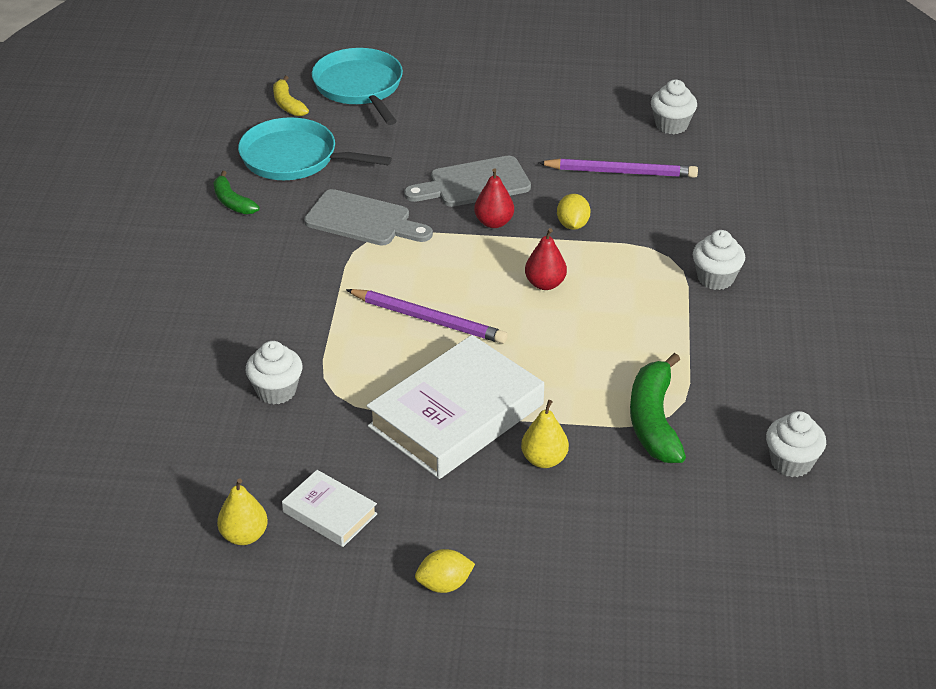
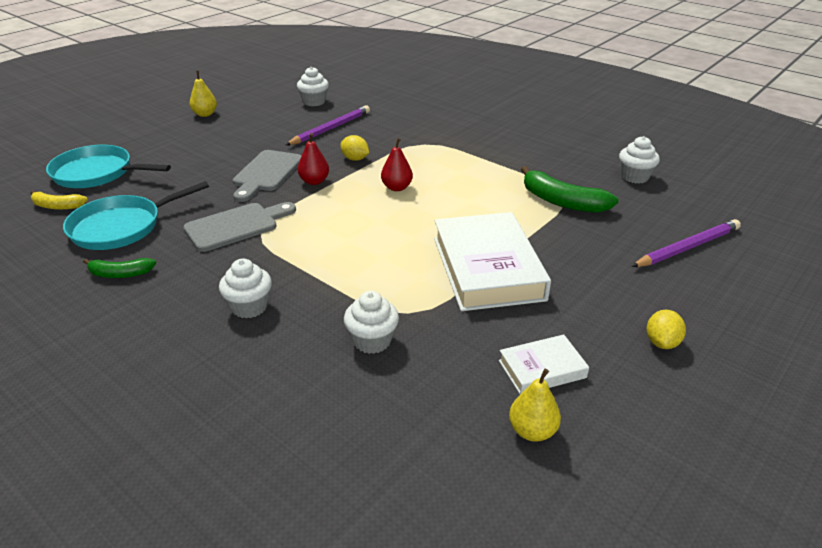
camera: 55 degrees left, 5 degrees down
purple pencil [346,289,508,344] -> purple pencil moved to [631,219,741,267]
yellow pear [521,400,569,468] -> yellow pear moved to [190,71,217,117]
white cupcake [693,230,745,290] -> white cupcake moved to [219,259,272,318]

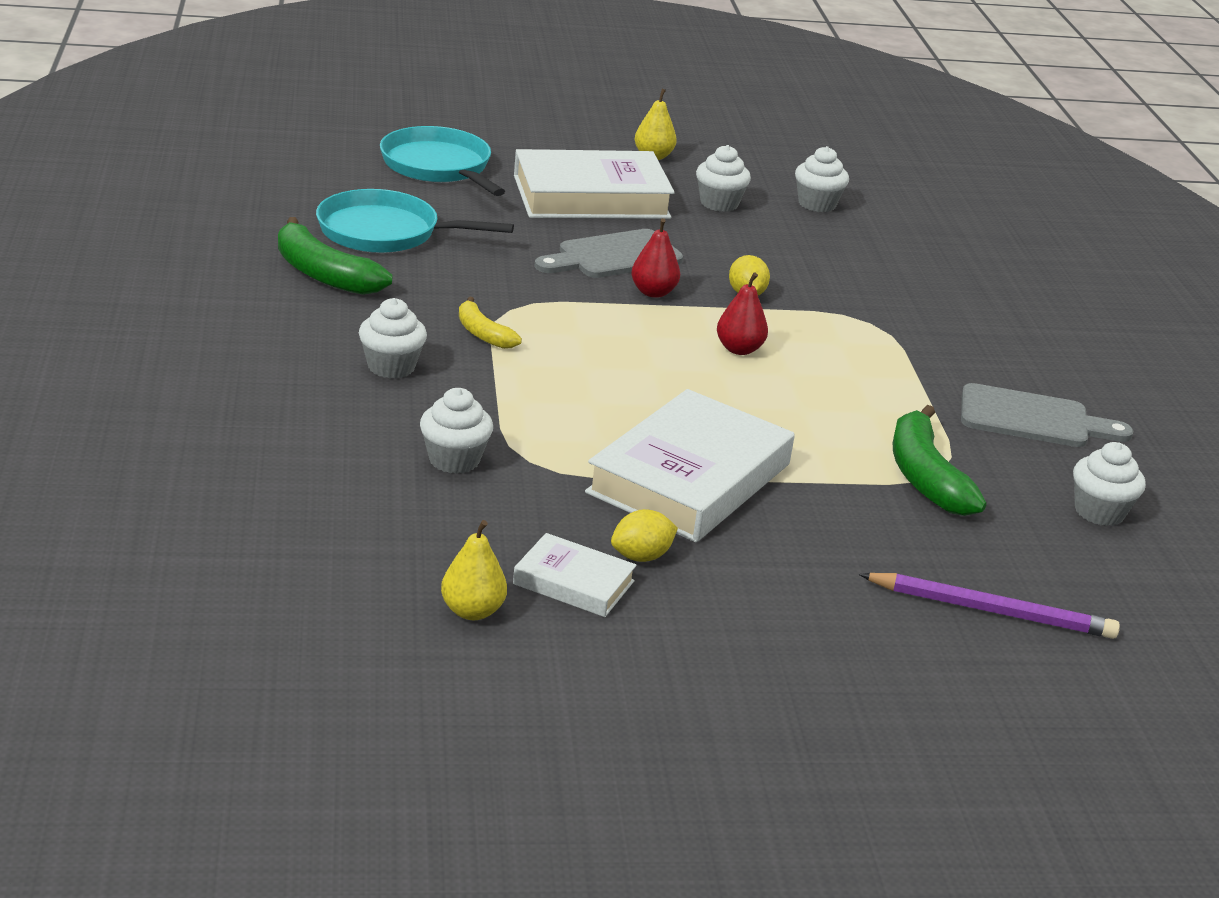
camera: 40 degrees right, 5 degrees down
yellow banana [31,190,88,210] -> yellow banana moved to [459,297,522,349]
green banana [83,258,156,278] -> green banana [278,217,392,295], size x1.71
grey cutting board [183,202,296,252] -> grey cutting board moved to [961,383,1134,447]
purple pencil [286,105,370,145] -> none
yellow lemon [647,310,686,349] -> yellow lemon moved to [611,509,678,562]
none -> white book [514,149,675,219]
none -> white cupcake [696,145,751,212]

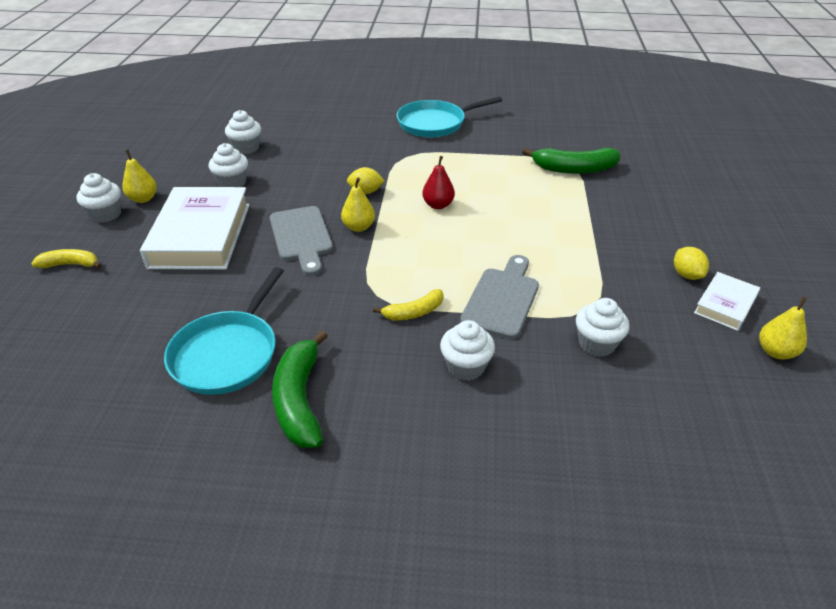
camera: 75 degrees left, 10 degrees up
green banana [278,217,392,295] -> green banana turned 120 degrees clockwise [272,331,328,448]
turquoise pan [380,126,505,196] -> turquoise pan moved to [396,97,502,137]
white book [585,389,795,542] -> none
red pear [631,218,680,298] -> yellow pear [341,178,375,232]
purple pencil [859,573,1120,639] -> none
grey cutting board [961,383,1134,447] -> grey cutting board moved to [460,255,539,339]
white cupcake [1073,442,1146,526] -> white cupcake moved to [77,173,121,223]
none -> yellow banana [31,249,101,268]

